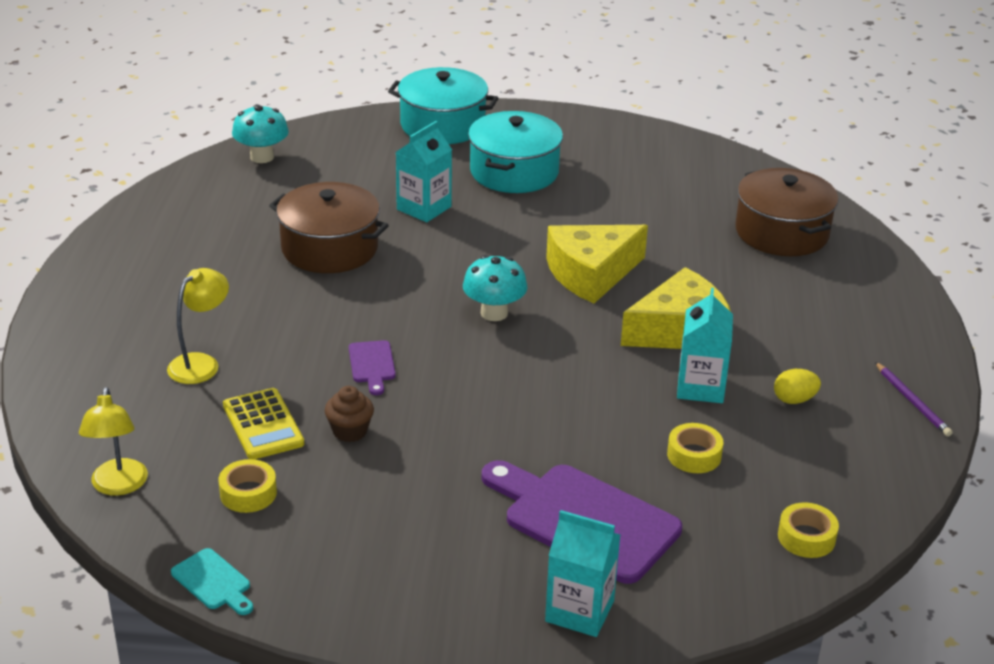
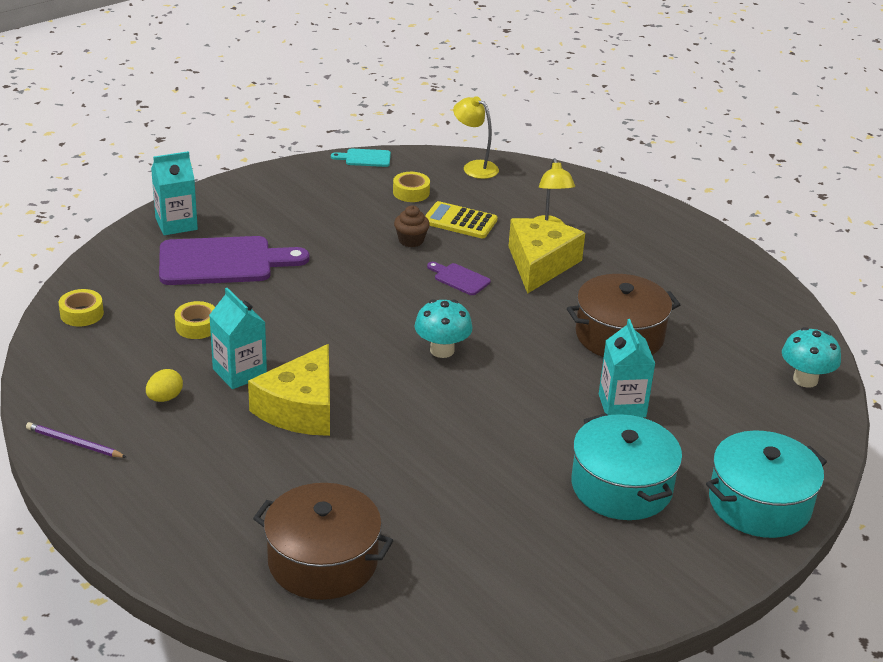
camera: 135 degrees right, 0 degrees up
yellow cheese [546,225,648,303] -> yellow cheese moved to [508,218,585,294]

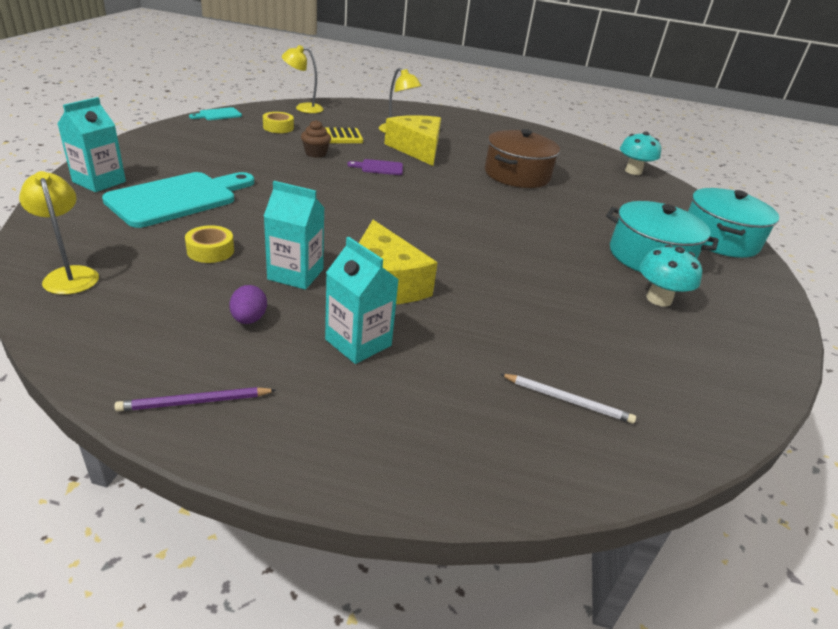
camera: 40 degrees left, 0 degrees up
yellow tape [58,289,104,326] -> yellow lamp [19,171,99,295]
yellow egg [146,369,183,402] -> purple egg [229,285,267,324]
purple cutting board [159,236,309,285] -> turquoise cutting board [102,172,254,228]
brown pot [253,483,394,600] -> white pencil [500,374,636,424]
turquoise mushroom [415,299,472,358] -> turquoise mushroom moved to [639,245,702,307]
turquoise carton [599,319,655,418] -> turquoise carton moved to [325,237,399,364]

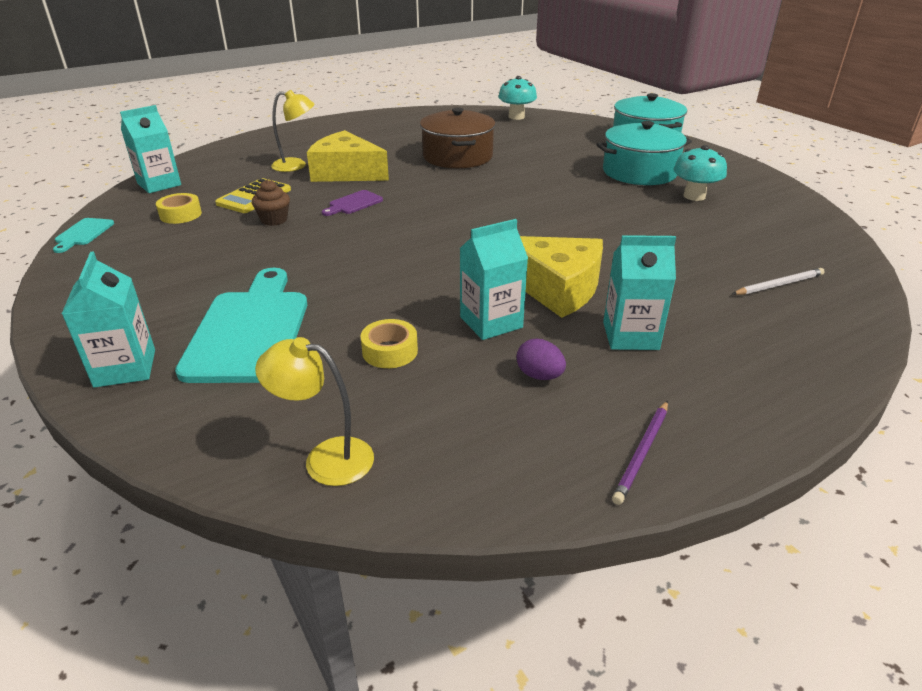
camera: 40 degrees left, 0 degrees up
yellow lamp [282,45,324,113] -> turquoise carton [120,105,181,193]

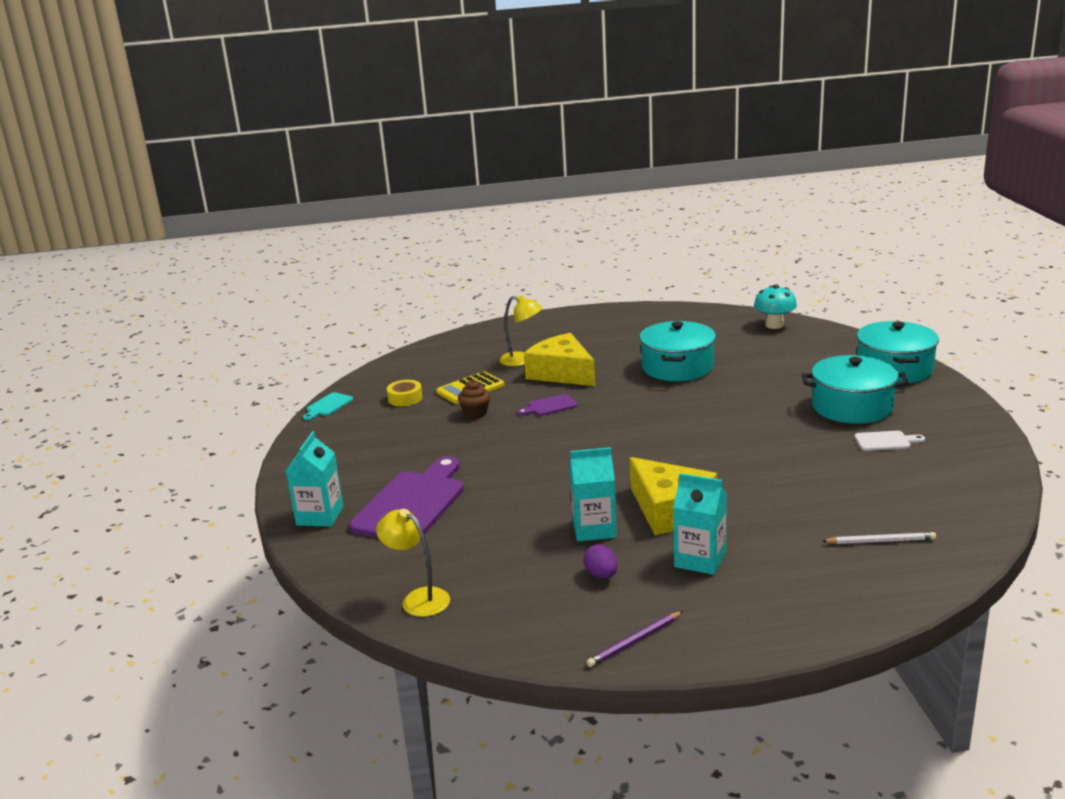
camera: 25 degrees right, 10 degrees down
turquoise carton [120,105,181,193] -> none
turquoise cutting board [175,268,307,383] -> purple cutting board [349,456,464,539]
yellow tape [361,319,418,368] -> none
brown pot [420,108,496,168] -> turquoise pot [639,321,716,381]
turquoise mushroom [674,145,727,201] -> white cutting board [855,431,925,451]

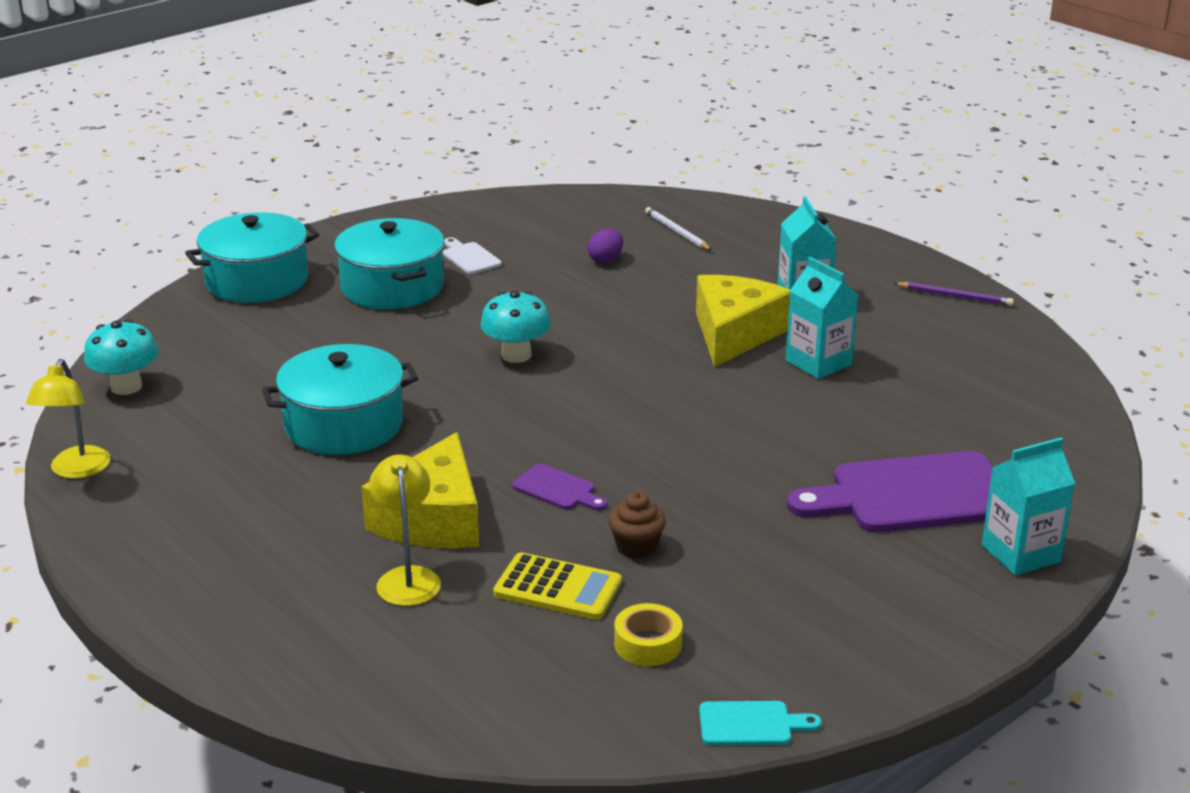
camera: 125 degrees left, 5 degrees up
yellow lamp [376,509,450,617] -> yellow lamp moved to [26,359,111,479]
purple egg [583,544,618,579] -> purple egg moved to [587,228,623,263]
none -> turquoise mushroom [481,290,551,363]

